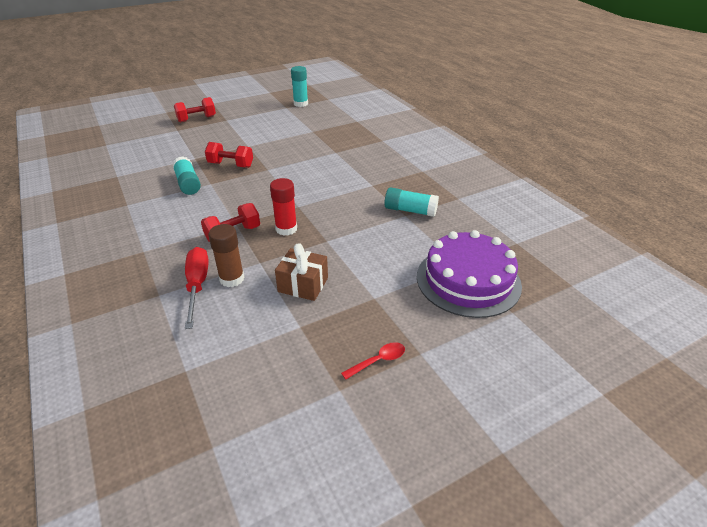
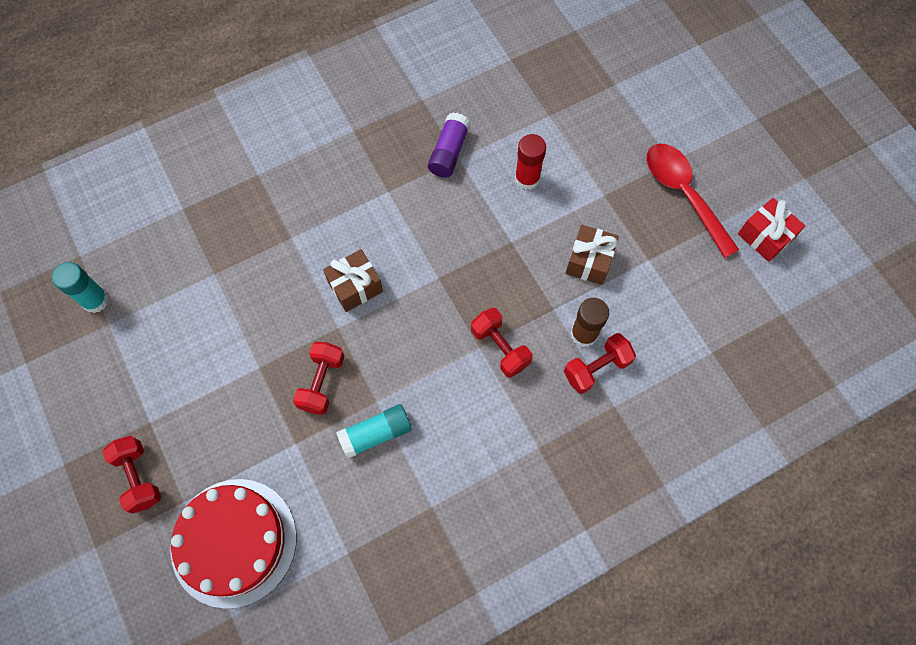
camera: 90 degrees left, 30 degrees up
red screwdriver [185,247,209,329] -> red dumbbell [564,333,636,394]
red glue stick [270,178,297,236] -> red glue stick moved to [515,134,546,190]
red spoon [341,342,405,380] -> red spoon [647,144,739,258], size x2.21
turquoise glue stick [384,187,439,217] -> purple glue stick [428,113,471,178]
purple cake [417,230,522,318] -> none
none -> red cake [170,479,296,609]
none -> brown gift [323,249,383,312]
none -> red gift [738,198,805,262]

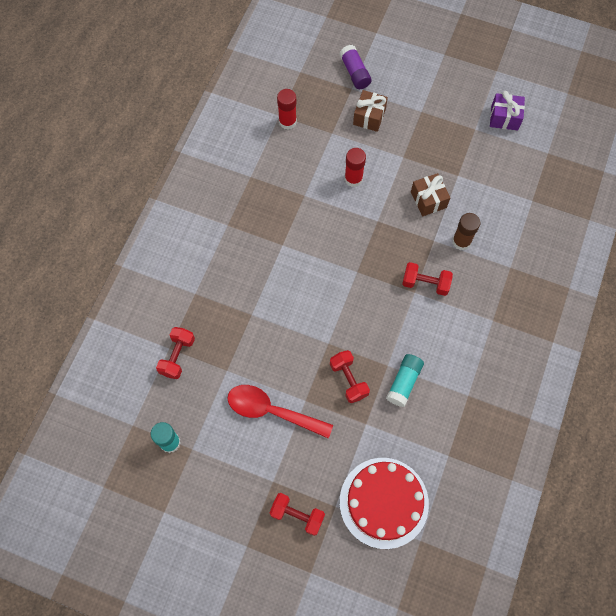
camera: 40 degrees left, 0 degrees up
brown gift [323,249,383,312] -> brown gift moved to [353,90,388,132]
purple glue stick [428,113,471,178] -> purple glue stick moved to [339,45,372,89]
red dumbbell [564,333,636,394] -> red dumbbell moved to [156,327,195,379]
red spoon [647,144,739,258] -> red spoon moved to [227,385,333,439]
red gift [738,198,805,262] -> purple gift [490,91,525,131]
none -> red glue stick [277,89,297,130]

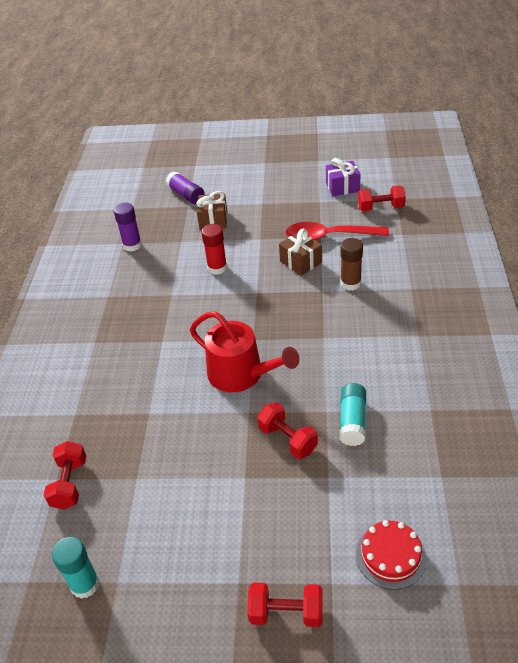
camera: 15 degrees left, 25 degrees down
red spoon [227,385,333,439] -> red spoon moved to [285,222,389,240]
red glue stick [277,89,297,130] -> purple glue stick [114,203,142,252]
red cake [340,458,429,549] -> red cake [356,520,427,590], size x0.57
red dumbbell [402,262,453,296] -> red dumbbell moved to [358,185,406,212]
none -> red watering can [190,311,299,392]

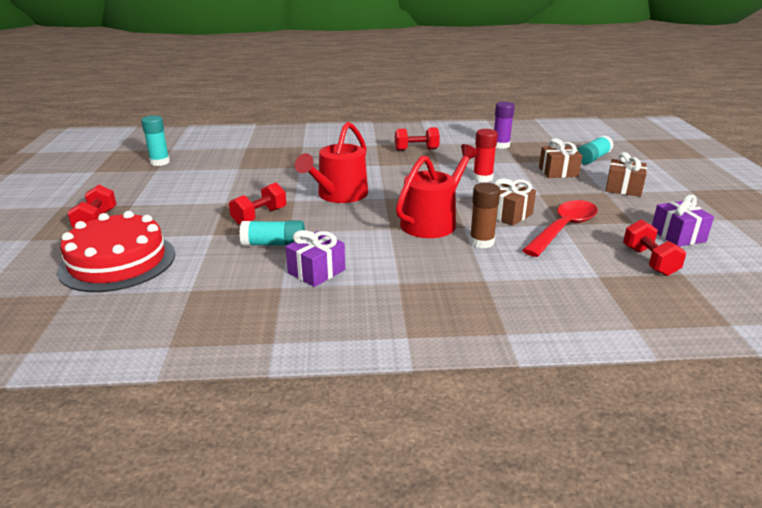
camera: 80 degrees right, 15 degrees down
red dumbbell [44,441,86,510] -> red dumbbell moved to [395,127,440,151]
purple glue stick [166,172,205,204] -> turquoise glue stick [577,135,614,165]
red spoon [285,222,389,240] -> red spoon turned 45 degrees clockwise [522,200,598,257]
red cake [356,520,427,590] -> red cake [57,211,175,292], size x1.74
none -> purple gift [285,230,345,287]
none -> red watering can [396,144,479,238]
none -> brown gift [606,152,647,197]

